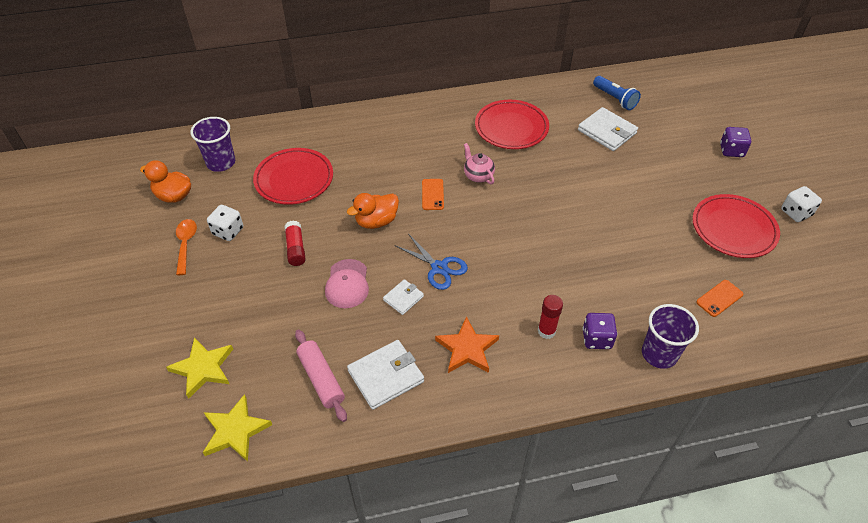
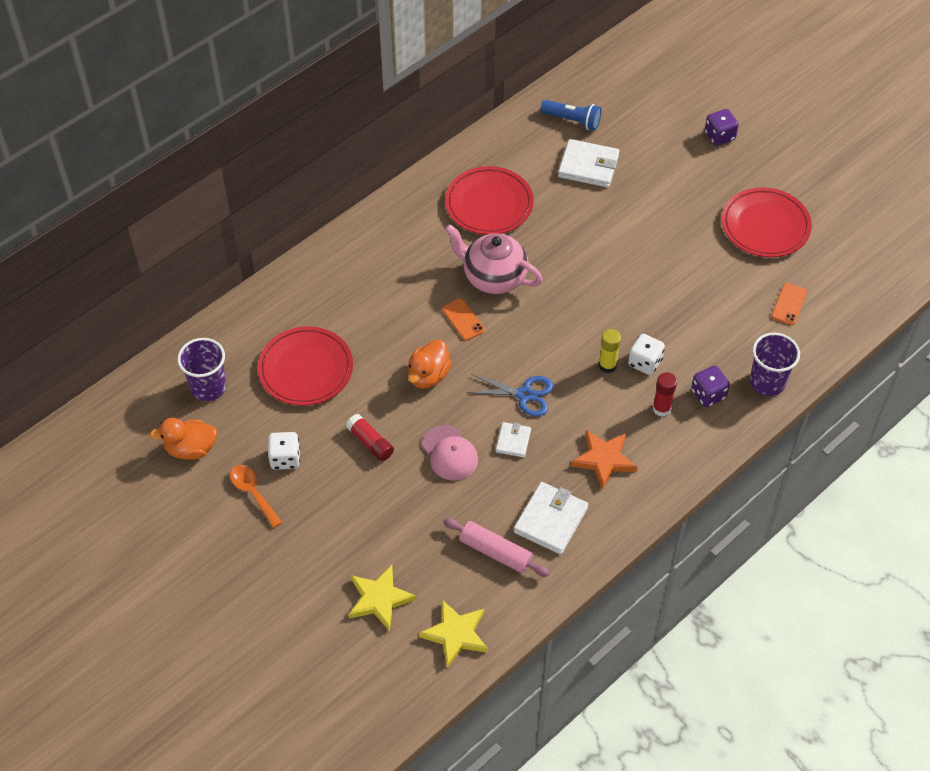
camera: 30 degrees left, 5 degrees up
pink teapot [464,143,495,184] -> pink teapot [445,224,543,294], size x1.80
white dice [781,186,822,222] -> white dice moved to [628,334,665,375]
none -> yellow glue stick [599,329,621,373]

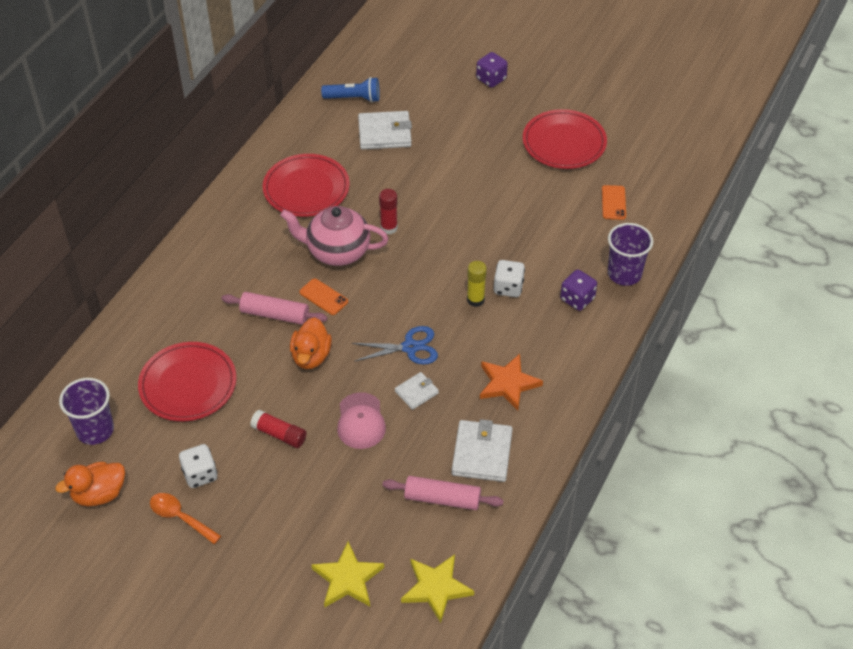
camera: 20 degrees left, 5 degrees down
pink cap [422,425,478,481] -> pink cap turned 45 degrees clockwise [337,392,386,449]
white wallet [496,422,531,458] -> white wallet turned 60 degrees clockwise [395,372,439,410]
red glue stick [653,372,677,417] -> red glue stick moved to [379,189,398,235]
none -> pink rolling pin [221,292,327,325]

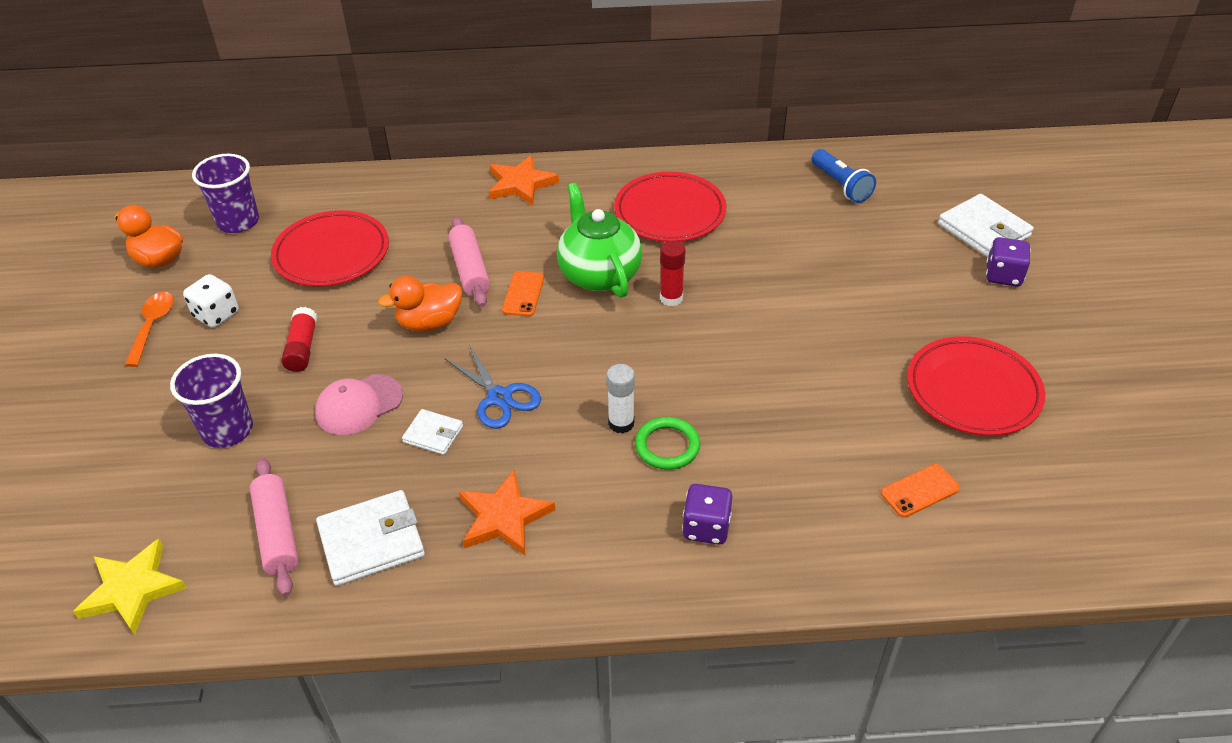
camera: 60 degrees right, 5 degrees down
pink teapot [280,206,389,266] -> green teapot [557,183,642,298]
yellow star [311,541,384,607] -> none
white wallet [358,111,412,149] -> white wallet moved to [938,194,1034,257]
yellow glue stick [467,261,487,307] -> white glue stick [606,364,635,434]
white dice [493,260,525,297] -> green ring [635,417,700,470]
purple cup [608,223,653,286] -> purple cup moved to [170,354,253,448]
none -> orange star [489,155,559,206]

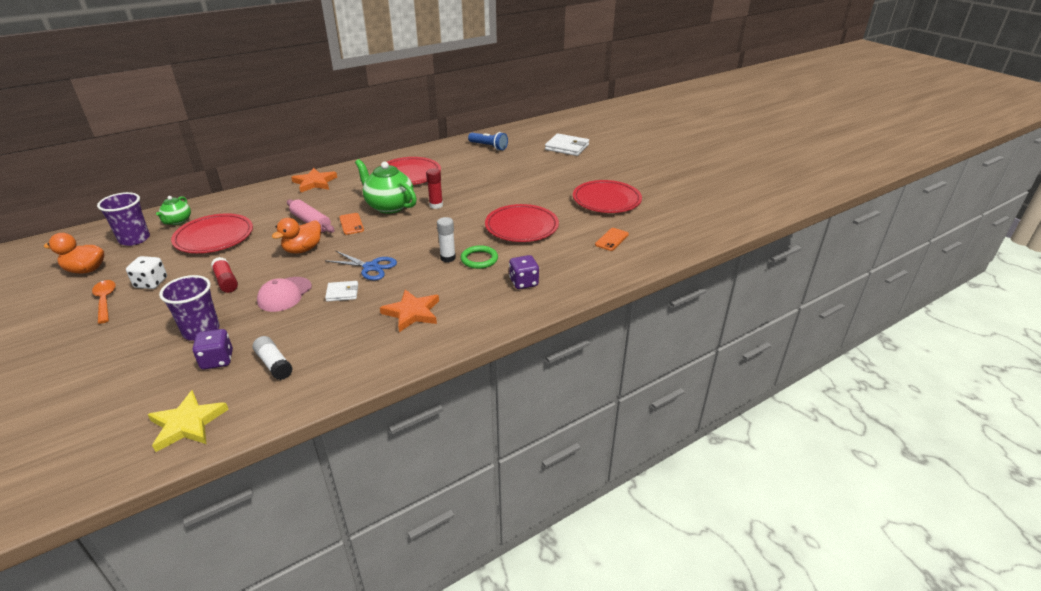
camera: 30 degrees left, 10 degrees down
pink rolling pin [250,458,299,597] -> white glue stick [253,336,293,380]
white wallet [316,490,425,586] -> none
purple dice [986,237,1031,286] -> purple dice moved to [192,329,233,370]
none -> green teapot [156,196,191,225]
none -> red plate [485,204,559,242]

